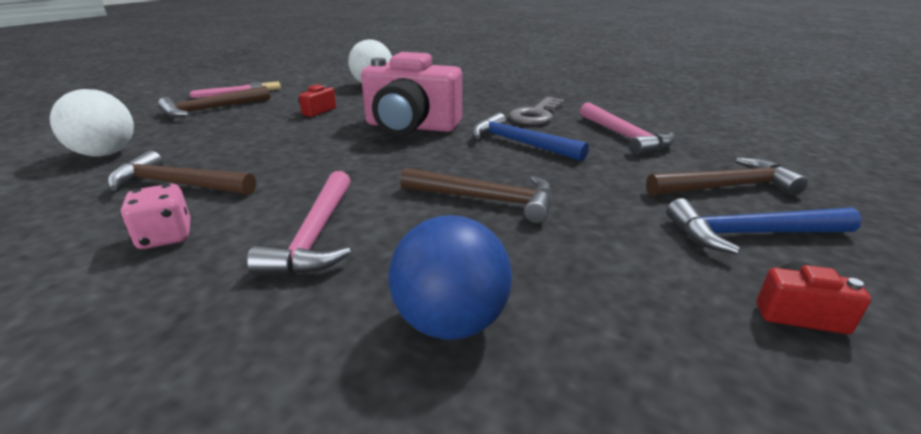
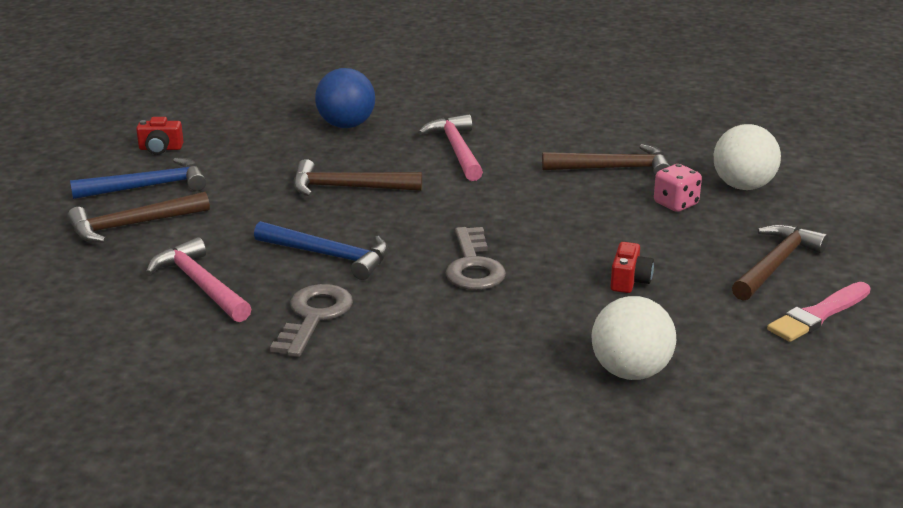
camera: 165 degrees right, 0 degrees up
pink dice [120,184,190,249] -> pink dice moved to [654,164,702,212]
pink camera [361,52,462,136] -> grey key [445,227,506,290]

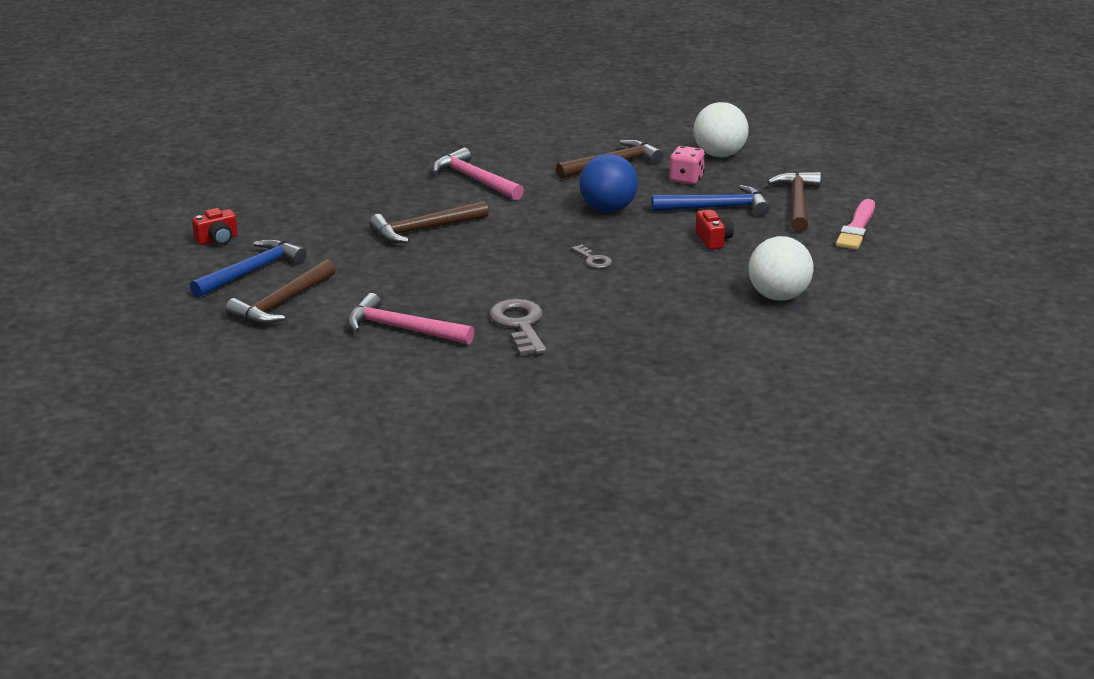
camera: 30 degrees left, 0 degrees up
blue hammer [254,221,388,280] -> blue hammer moved to [651,185,770,216]
blue ball [315,68,375,128] -> blue ball moved to [579,154,638,213]
grey key [445,227,506,290] -> grey key [571,244,612,269], size x0.52

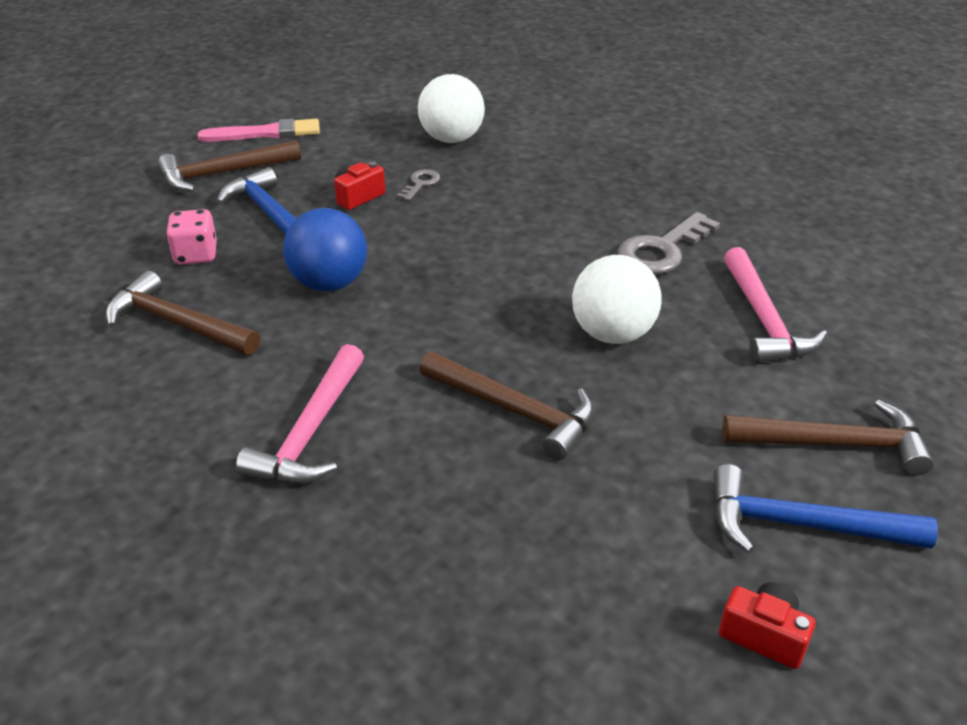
camera: 120 degrees left, 10 degrees up
grey key [571,244,612,269] -> grey key moved to [397,169,440,201]
white ball [694,102,749,157] -> white ball moved to [572,255,662,344]

